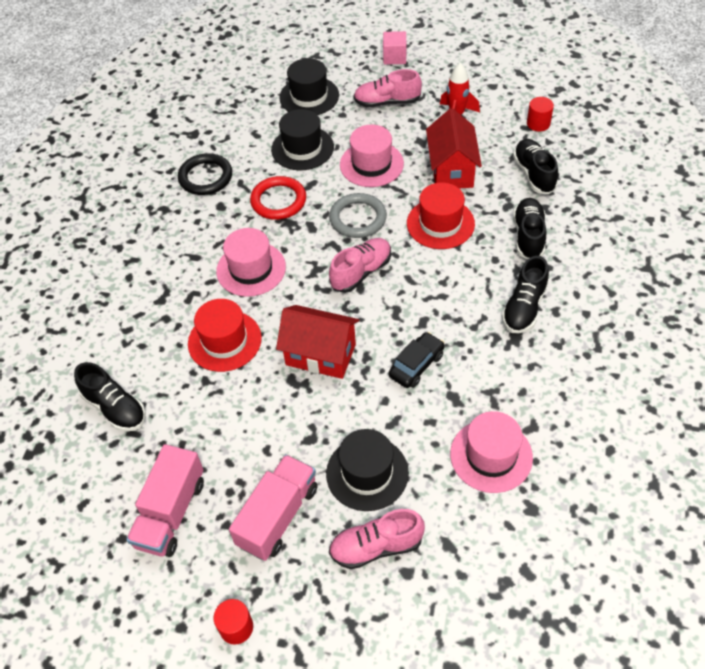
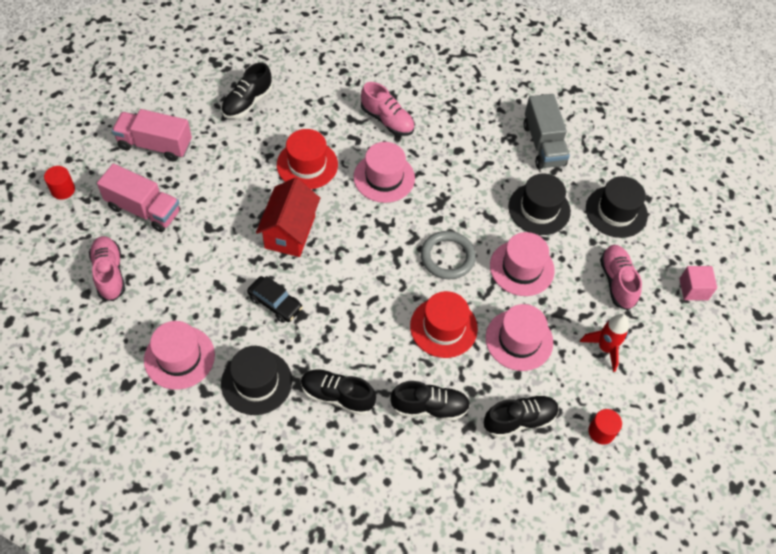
camera: 80 degrees right, 5 degrees up
black ring [178,153,232,195] -> none
red ring [250,176,306,220] -> none
black hat [326,429,409,511] -> black hat moved to [221,346,292,415]
pink shoe [329,238,391,293] -> pink shoe moved to [361,82,414,136]
red house [426,108,482,189] -> pink hat [485,304,553,371]
none -> grey truck [524,94,570,169]

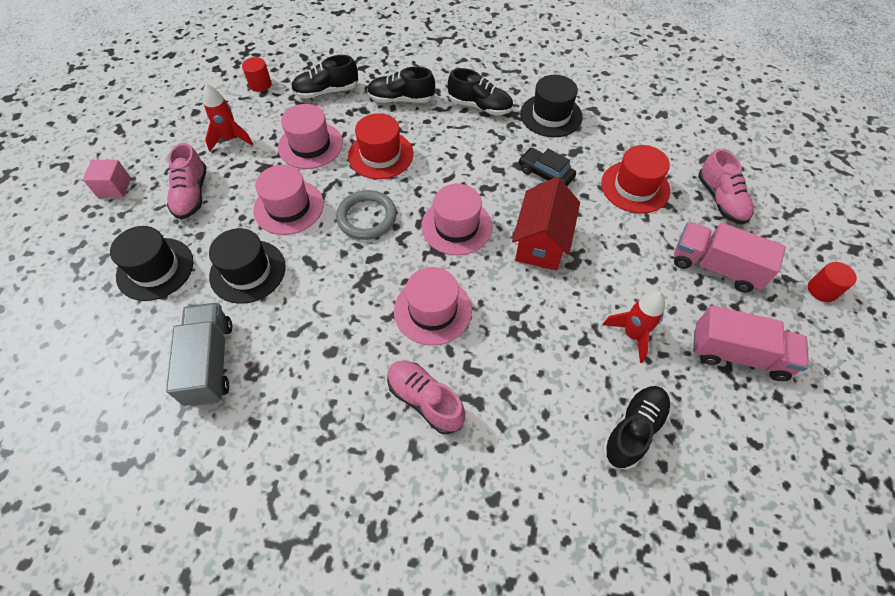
camera: 175 degrees left, 0 degrees up
pink hat [144,321,215,390] -> pink hat moved to [421,184,492,255]
red hat [277,129,338,189] -> red hat moved to [601,145,670,214]
none -> red rocket [602,291,665,363]

